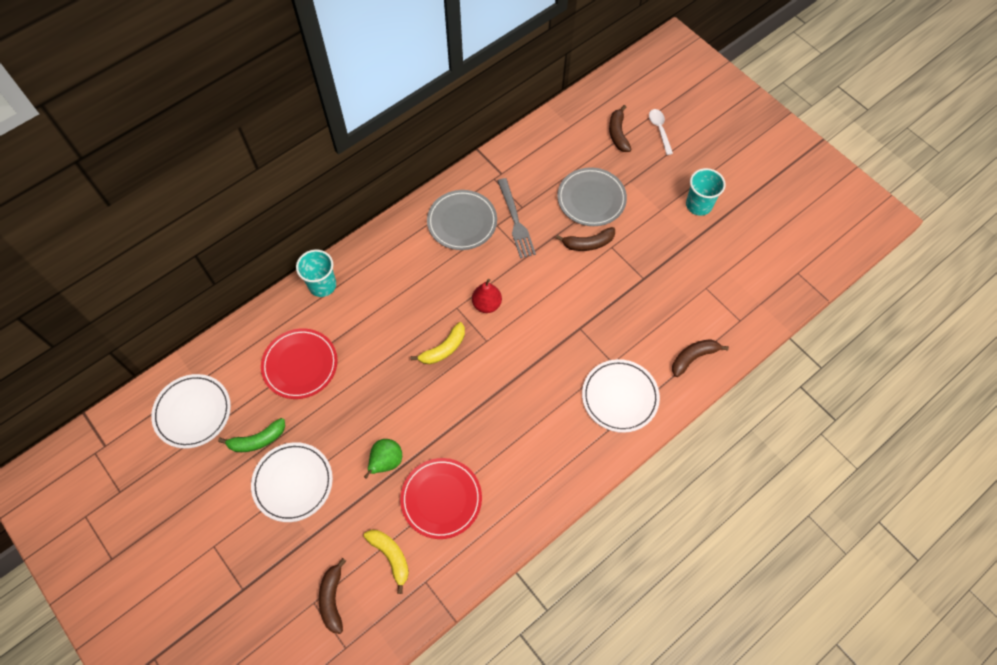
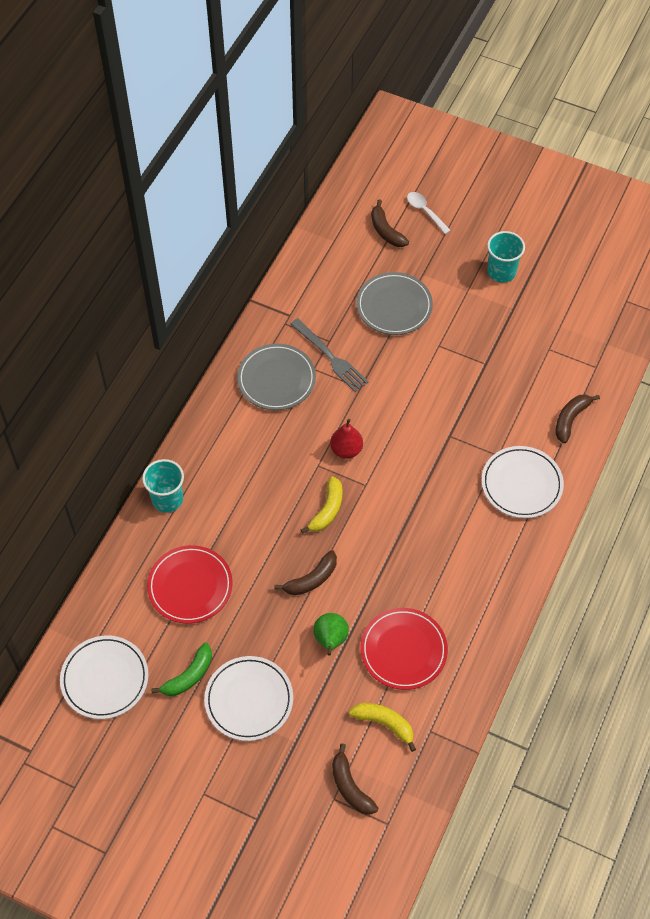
camera: 25 degrees left, 5 degrees down
brown banana [556,227,615,251] -> brown banana moved to [274,550,337,595]

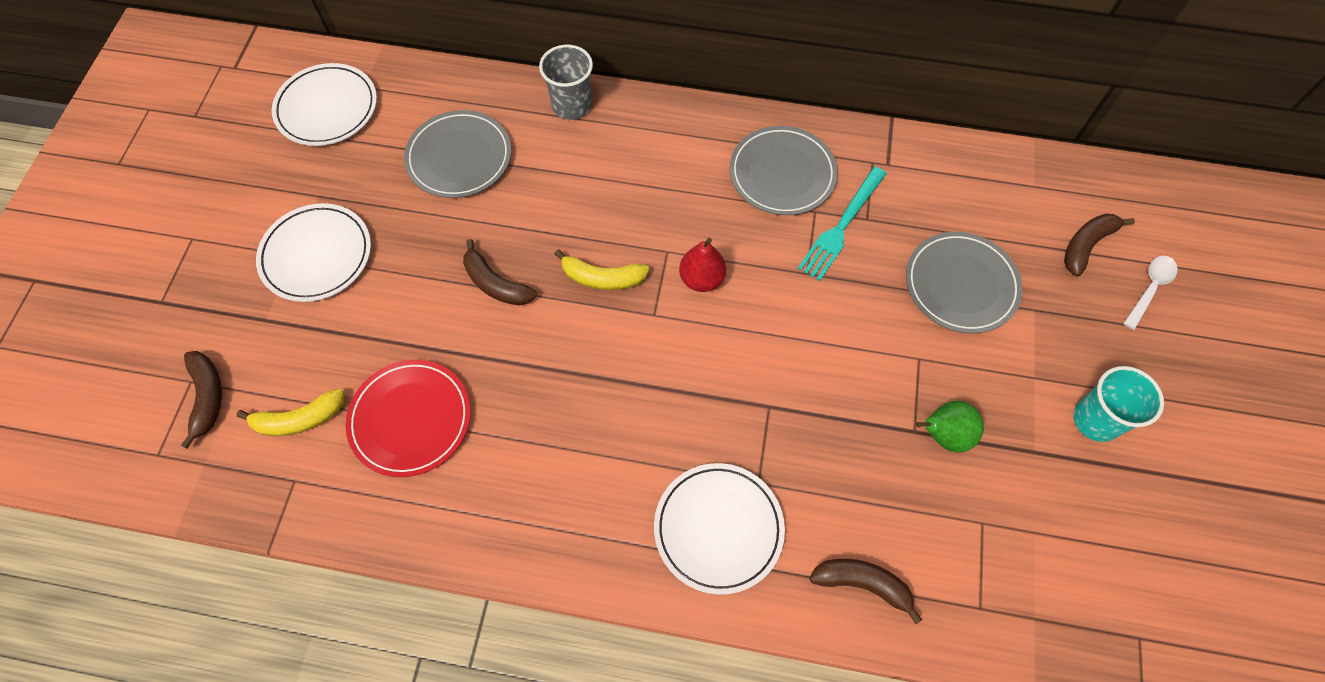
camera: 75 degrees right, 5 degrees up
turquoise cup [142,459,184,512] -> grey cup [539,45,593,120]
red plate [147,545,233,624] -> grey plate [404,110,511,198]
green banana [151,643,212,696] -> none
grey fork [290,318,369,392] -> turquoise fork [798,167,887,281]
green pear [313,613,349,655] -> green pear moved to [916,401,984,452]
brown banana [332,744,378,815] -> brown banana turned 120 degrees clockwise [181,351,222,449]
yellow banana [349,703,416,752] -> yellow banana turned 60 degrees clockwise [236,388,344,436]

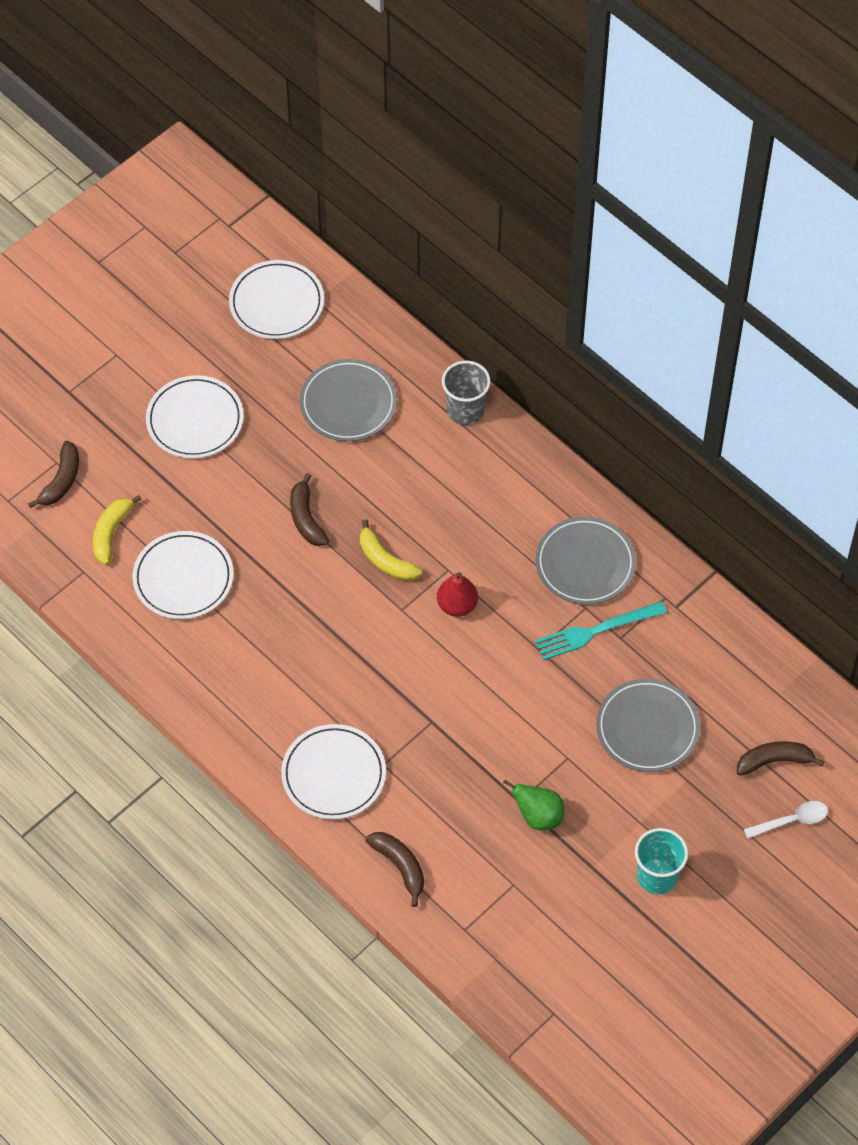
camera: 35 degrees right, 5 degrees down
yellow banana [236,388,344,436] -> yellow banana turned 90 degrees clockwise [93,495,142,565]
red plate [346,360,471,477] -> white plate [132,531,234,619]

